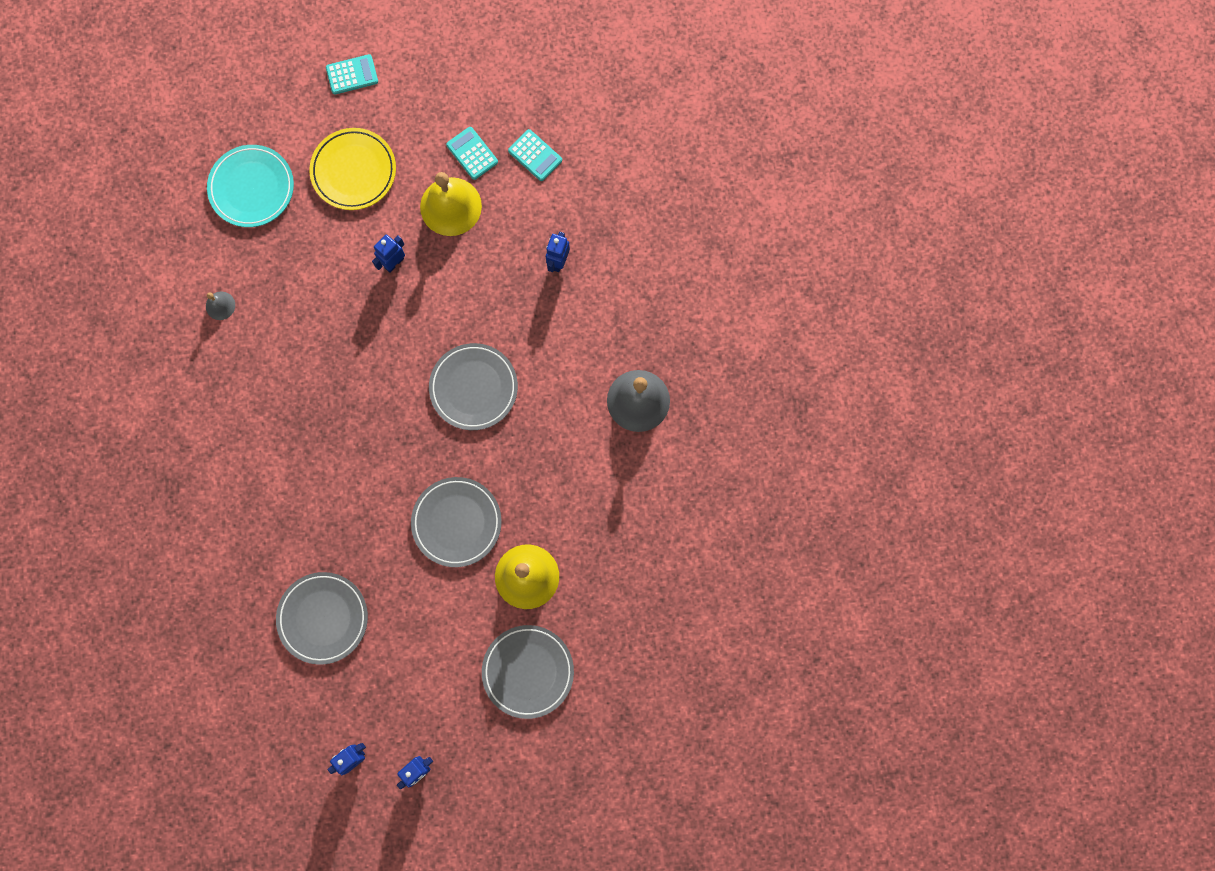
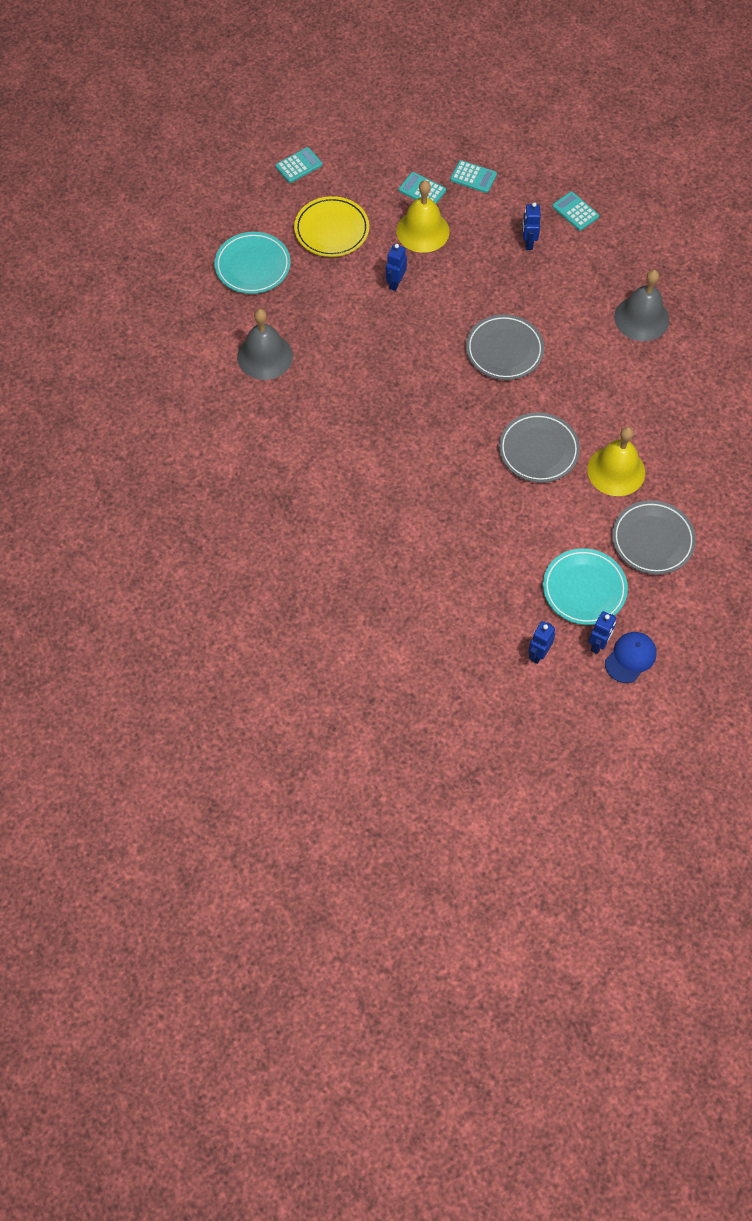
camera: 20 degrees left, 15 degrees down
grey bell [206,291,235,320] -> grey bell [237,309,293,380], size x2.10
grey plate [276,572,368,665] -> none
none -> turquoise plate [543,548,628,625]
none -> turquoise calculator [552,191,599,231]
none -> blue cap [605,632,657,683]

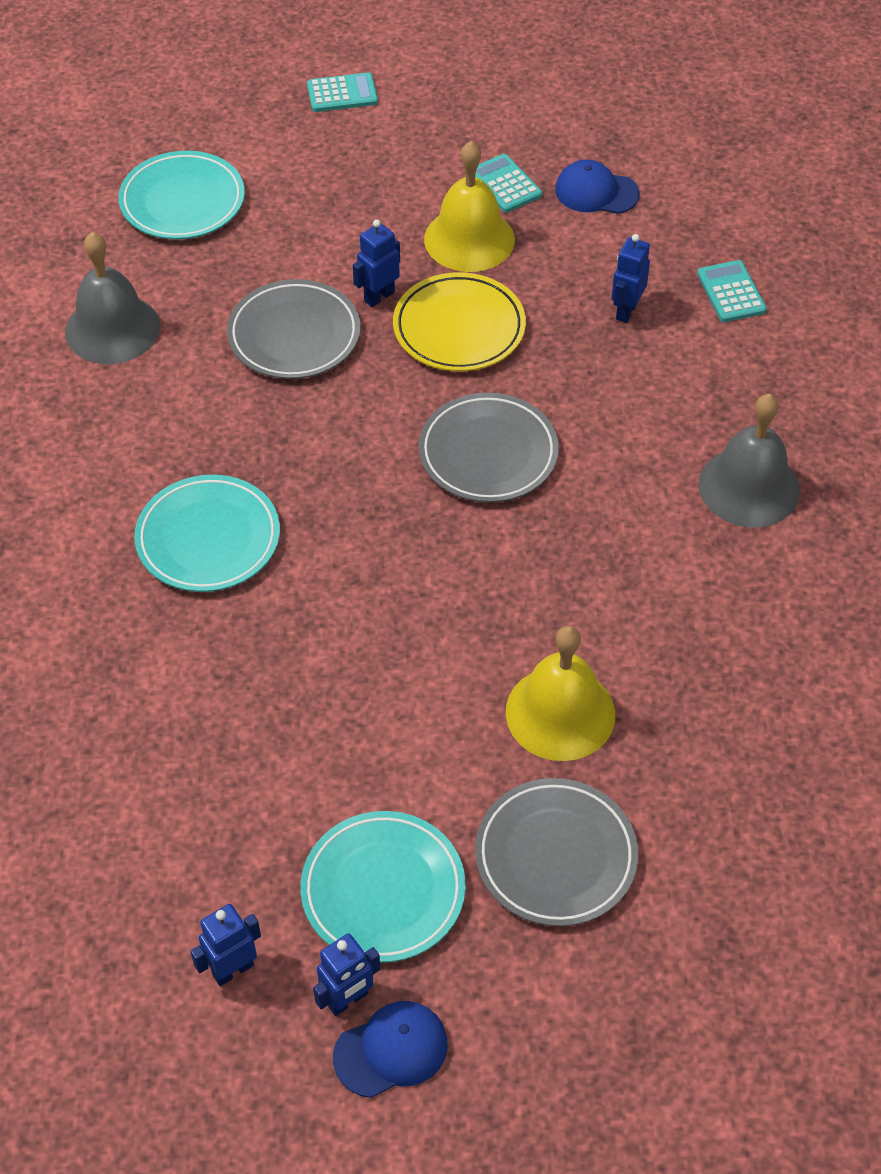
camera: 25 degrees right, 10 degrees down
yellow plate [294,196,369,257] -> yellow plate moved to [393,272,526,371]
turquoise calculator [450,160,497,193] -> blue cap [555,160,640,214]
grey plate [499,412,580,483] -> grey plate moved to [227,279,360,379]
none -> turquoise plate [134,475,280,592]

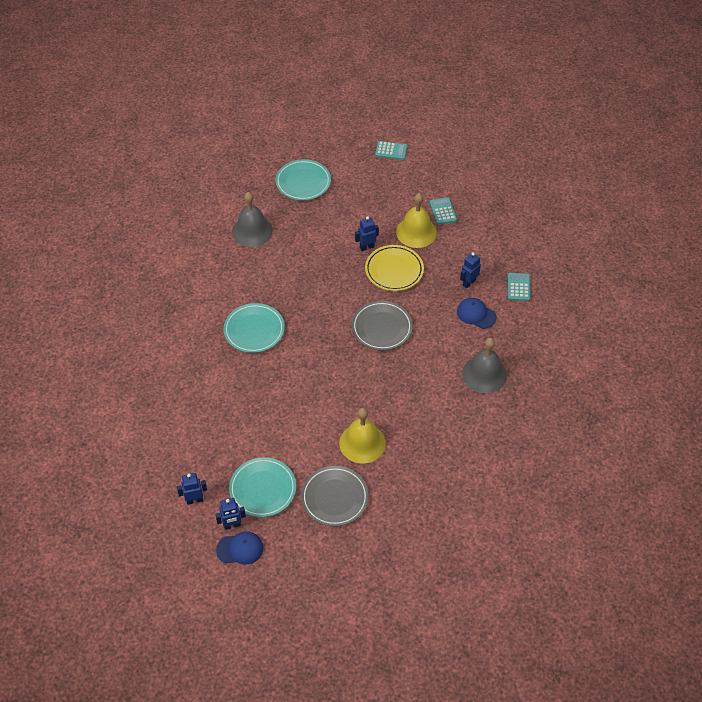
camera: 20 degrees right, 0 degrees up
grey plate [227,279,360,379] -> none
blue cap [555,160,640,214] -> blue cap moved to [457,298,497,329]

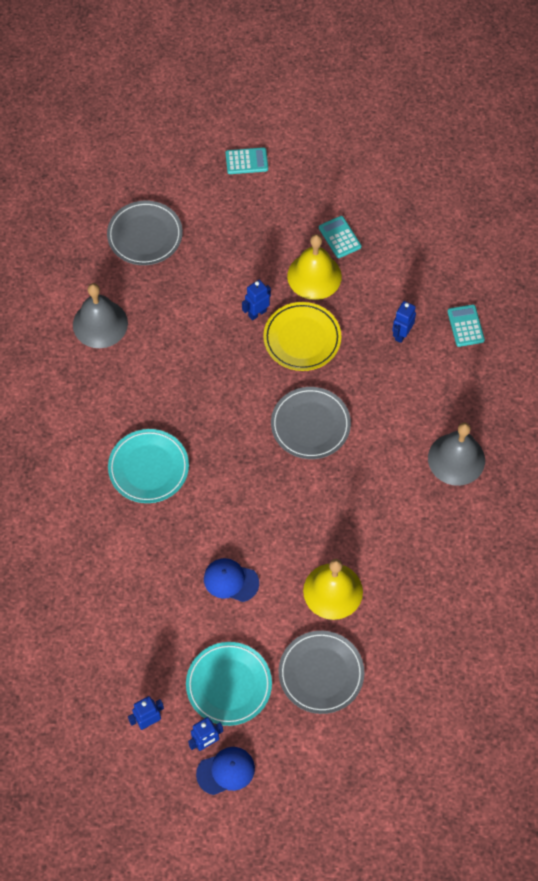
camera: 15 degrees left, 10 degrees up
turquoise plate [276,159,331,201] -> grey plate [107,201,183,265]
blue cap [457,298,497,329] -> blue cap moved to [204,558,259,602]

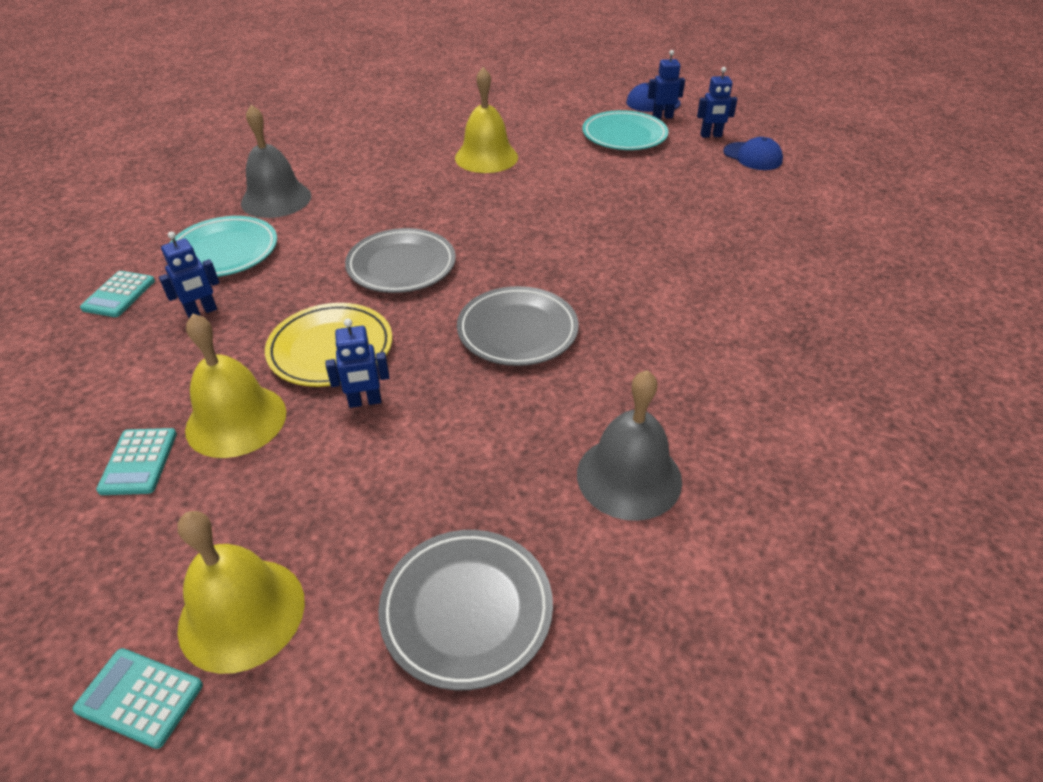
camera: 155 degrees left, 20 degrees down
turquoise plate [108,429,189,503] -> turquoise plate moved to [170,216,277,277]
blue cap [204,558,259,602] -> blue cap moved to [723,137,783,170]
grey plate [279,631,364,714] -> grey plate moved to [457,286,579,366]
none -> yellow bell [177,511,305,674]

